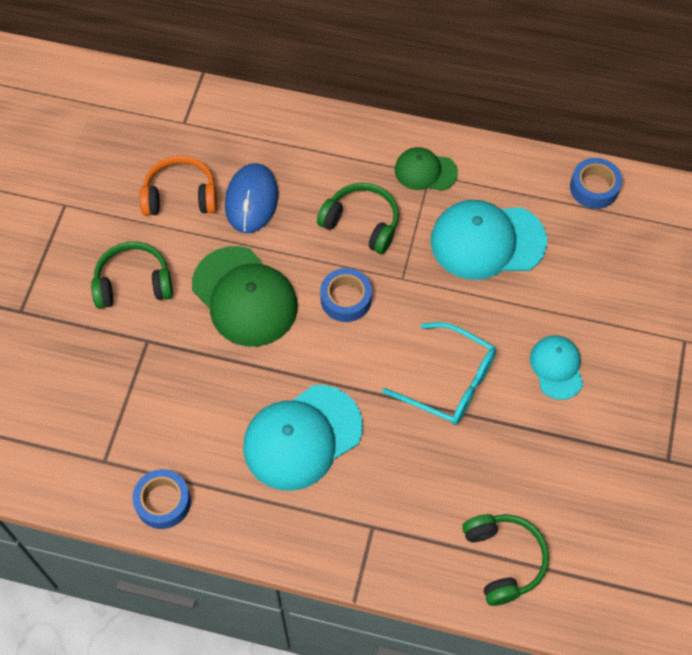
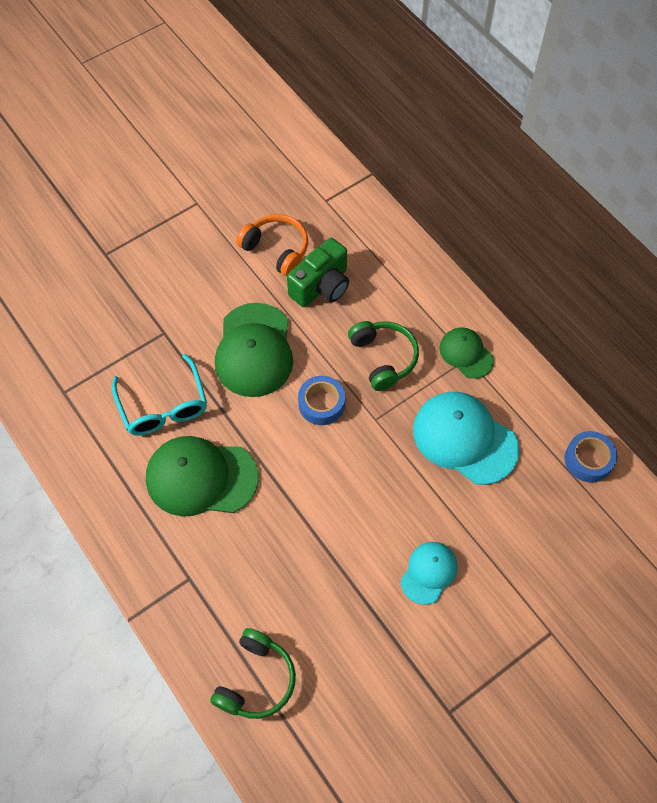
camera: 40 degrees right, 0 degrees up
green headphones [91,242,173,309] -> none
blue tape [132,469,191,529] -> none
blue mouse [225,163,279,233] -> green camera [287,238,349,307]
turquoise cap [243,385,363,491] -> green cap [146,436,259,516]
turquoise glasses [382,322,496,425] -> turquoise glasses moved to [112,354,207,436]

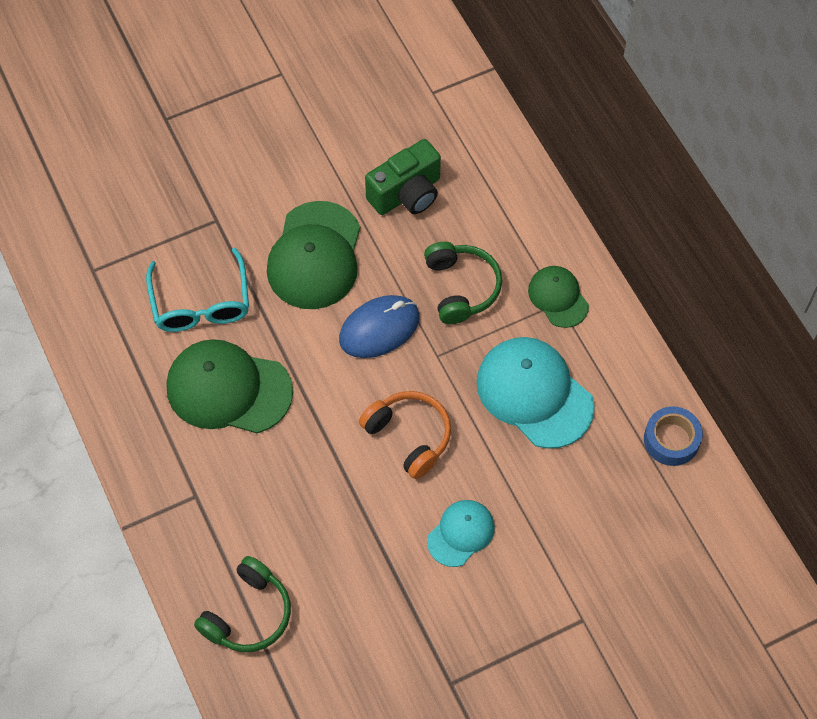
camera: 10 degrees right, 0 degrees up
orange headphones [236,214,308,277] -> orange headphones moved to [359,391,451,479]
blue tape [298,376,345,425] -> blue mouse [339,295,420,358]

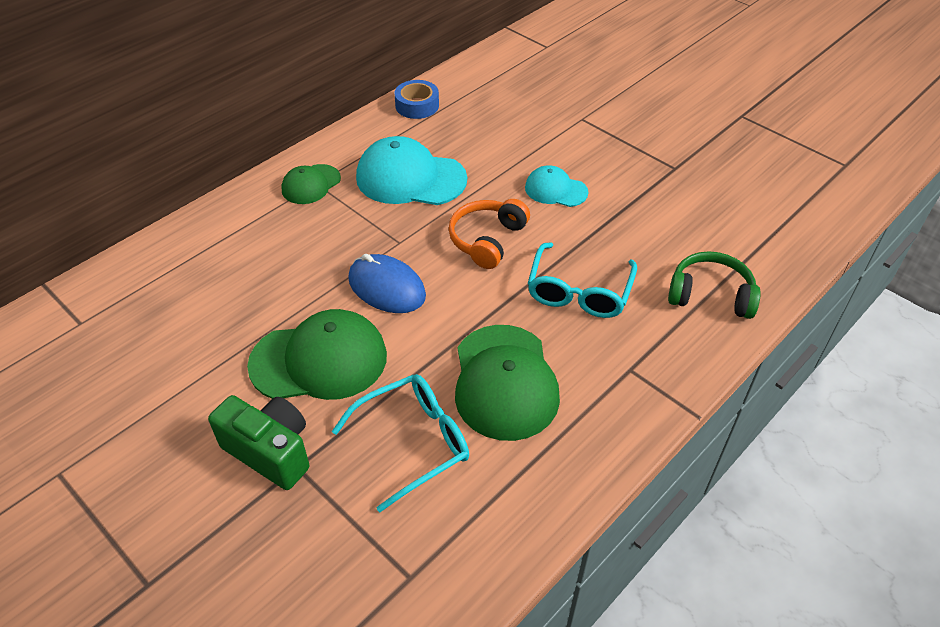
camera: 110 degrees left, 15 degrees down
green camera [365,139,441,215] -> green camera moved to [208,395,309,490]
green headphones [424,242,502,324] -> none
turquoise cap [476,337,595,449] -> turquoise cap turned 75 degrees clockwise [356,136,467,205]
none -> turquoise glasses [528,242,637,318]

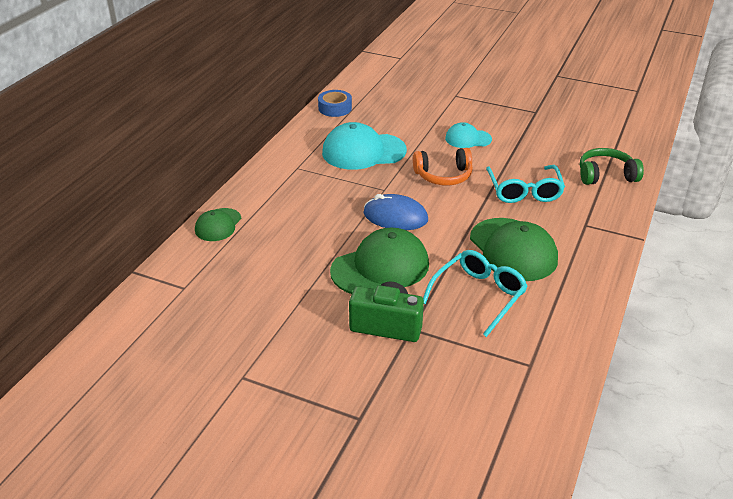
camera: 20 degrees left, 10 degrees down
green cap [281,164,341,204] -> green cap moved to [195,208,241,241]
orange headphones [448,199,530,269] -> orange headphones turned 105 degrees counterclockwise [413,148,473,185]

